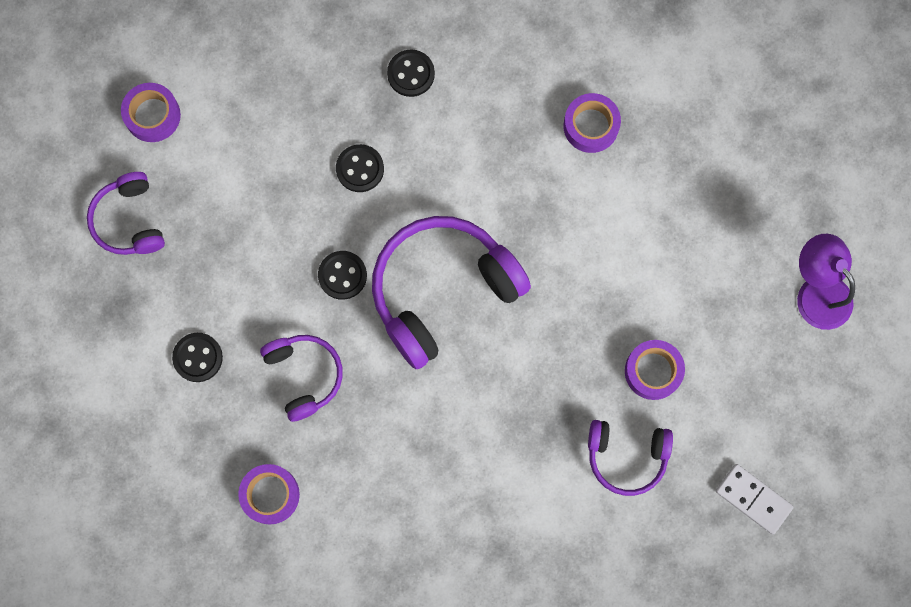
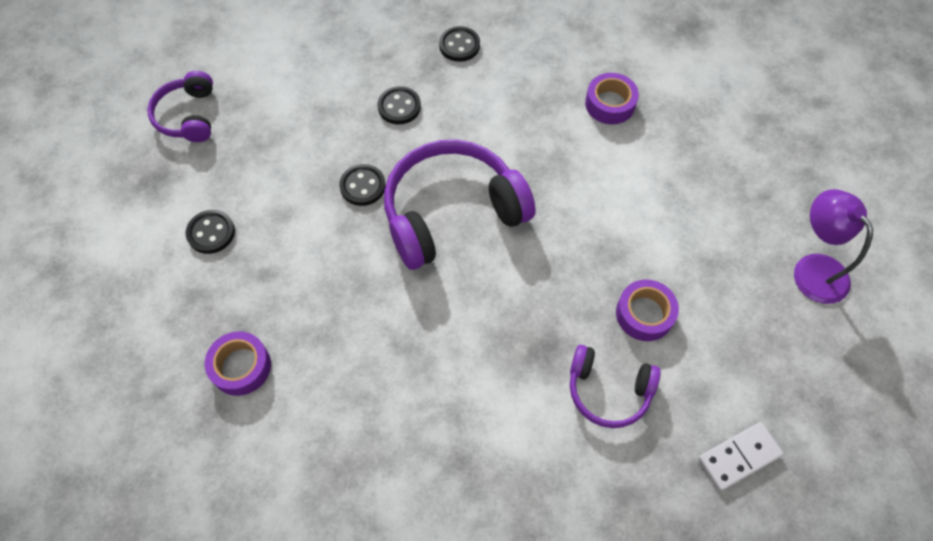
camera: 10 degrees right, 15 degrees down
purple tape [121,83,181,142] -> none
purple headphones [260,335,343,422] -> none
white domino [716,464,794,535] -> white domino turned 75 degrees counterclockwise [698,422,784,491]

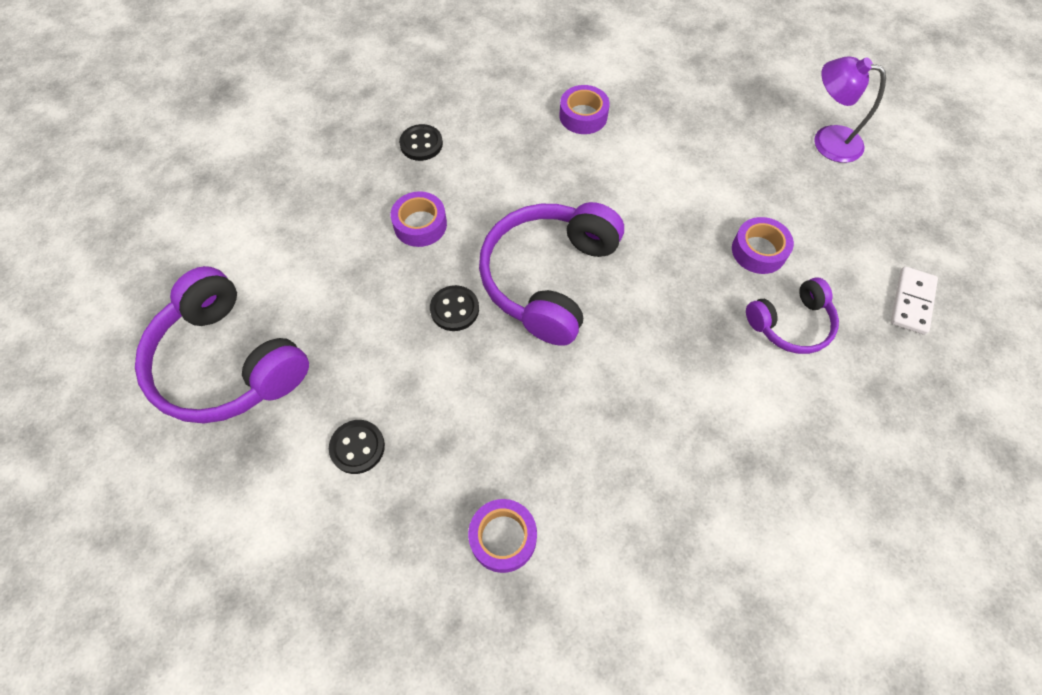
camera: 40 degrees left, 0 degrees up
purple headphones [147,71,213,142] -> purple headphones [135,266,309,423], size x1.80
black button [378,86,421,124] -> purple tape [391,191,447,247]

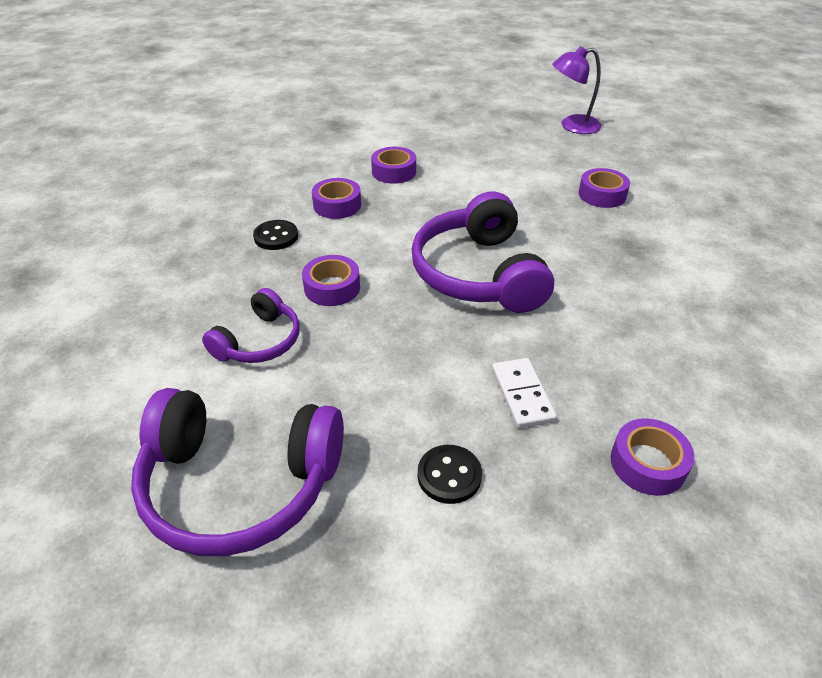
camera: 35 degrees left, 20 degrees down
black button [430,285,479,331] -> none
purple headphones [746,277,839,354] -> purple headphones moved to [202,288,300,363]
white domino [891,266,938,335] -> white domino moved to [492,358,557,428]
none -> purple tape [312,178,361,219]

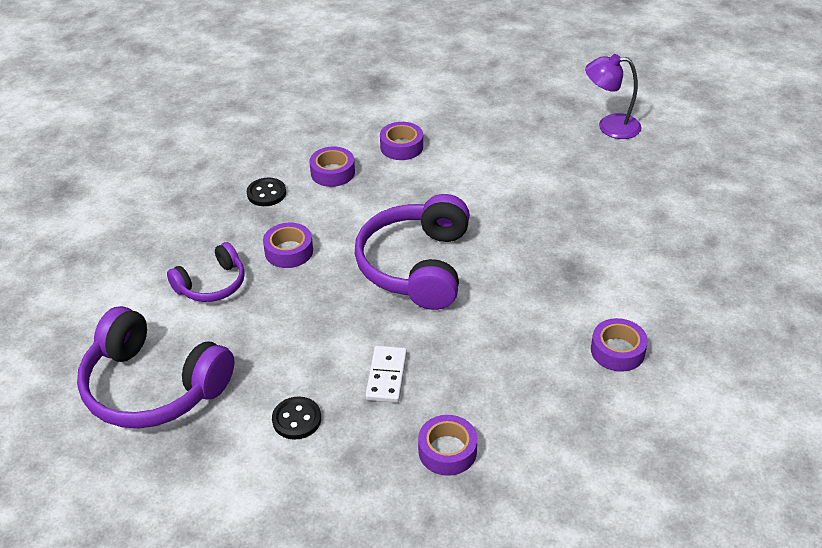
camera: 20 degrees right, 0 degrees up
purple tape [579,168,630,208] -> purple tape moved to [591,318,648,372]

